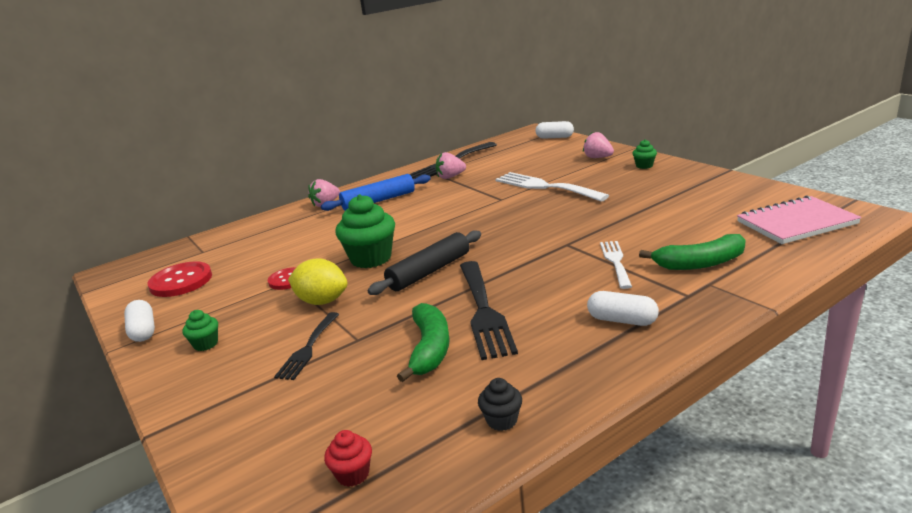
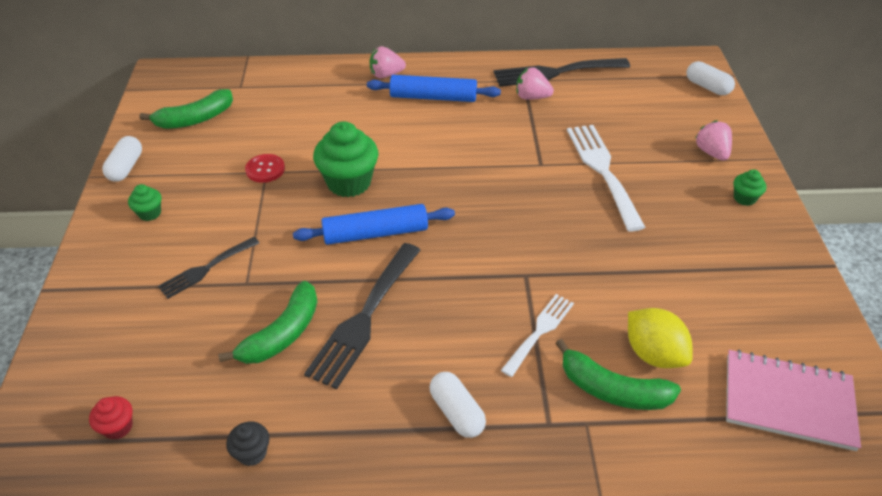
camera: 30 degrees right, 20 degrees up
red button [148,262,212,297] -> green banana [140,89,233,129]
yellow lemon [288,258,348,305] -> yellow lemon moved to [628,308,693,368]
black rolling pin [368,231,481,295] -> blue rolling pin [293,204,455,245]

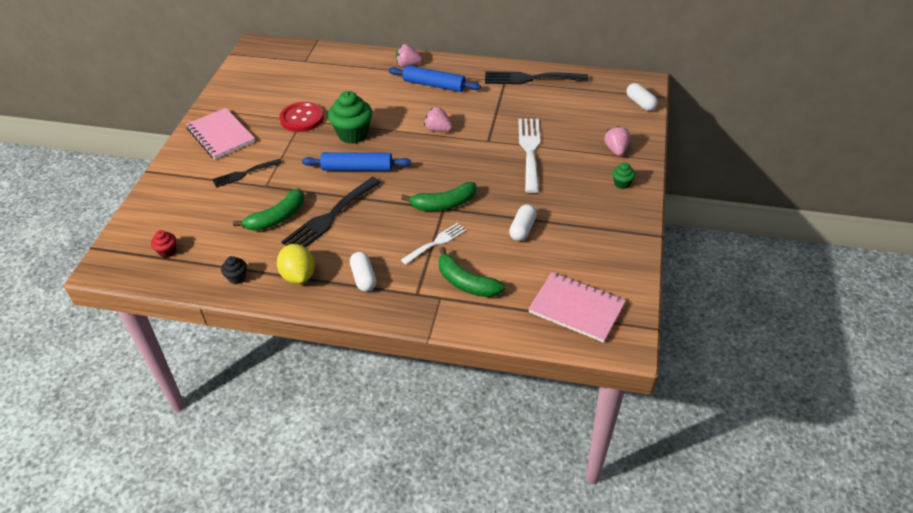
camera: 15 degrees right, 0 degrees up
white capsule [102,136,142,182] -> white capsule moved to [509,204,537,241]
green cupcake [128,184,161,221] -> pink notebook [186,108,255,159]
green banana [140,89,233,129] -> green banana moved to [401,182,476,211]
red button [245,154,285,183] -> red button [279,102,324,132], size x1.64
pink strawberry [516,67,554,100] -> pink strawberry moved to [424,107,453,132]
yellow lemon [628,308,693,368] -> yellow lemon moved to [277,244,315,284]

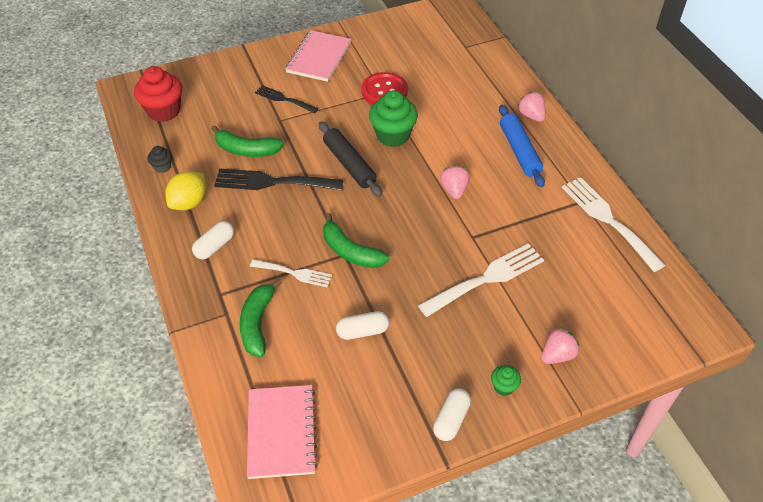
camera: 55 degrees right, 5 degrees up
red cupcake [151,230,176,258] -> red cupcake [134,66,182,122], size x2.06
blue rolling pin [302,152,411,171] -> black rolling pin [319,122,382,197]
black fork [485,71,589,84] -> white fork [562,177,665,272]
white capsule [626,83,658,111] -> white capsule moved to [433,388,471,441]

